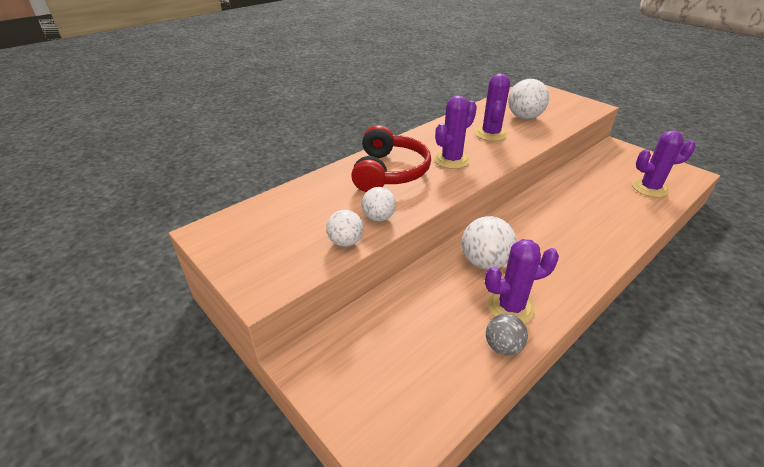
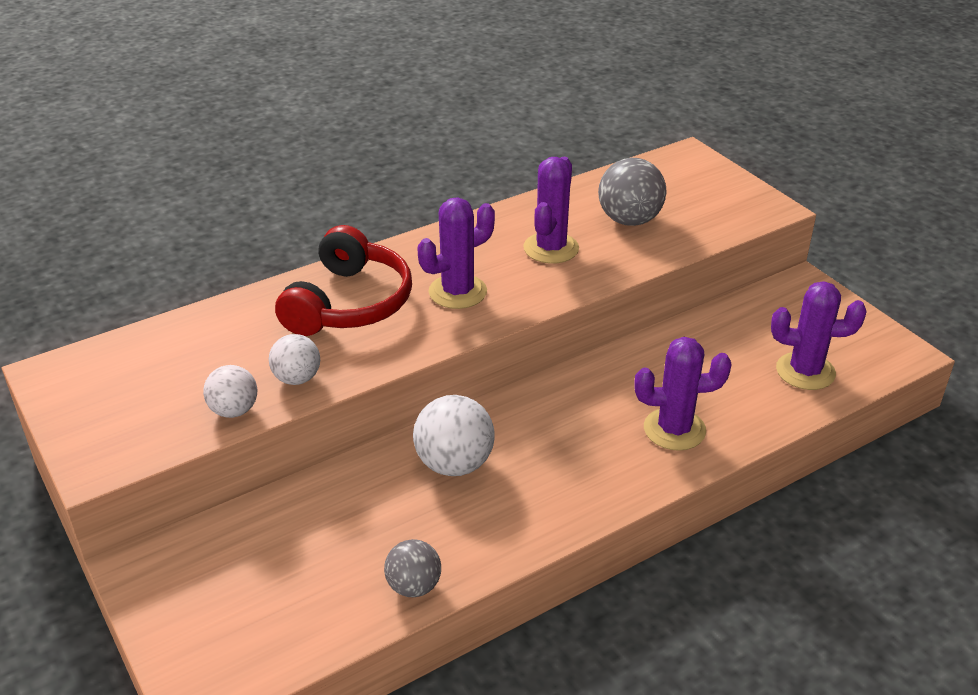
camera: 10 degrees right, 0 degrees up
purple cactus [485,239,559,324] -> purple cactus moved to [634,337,732,451]
white ball [508,79,549,119] -> grey ball [598,158,666,226]

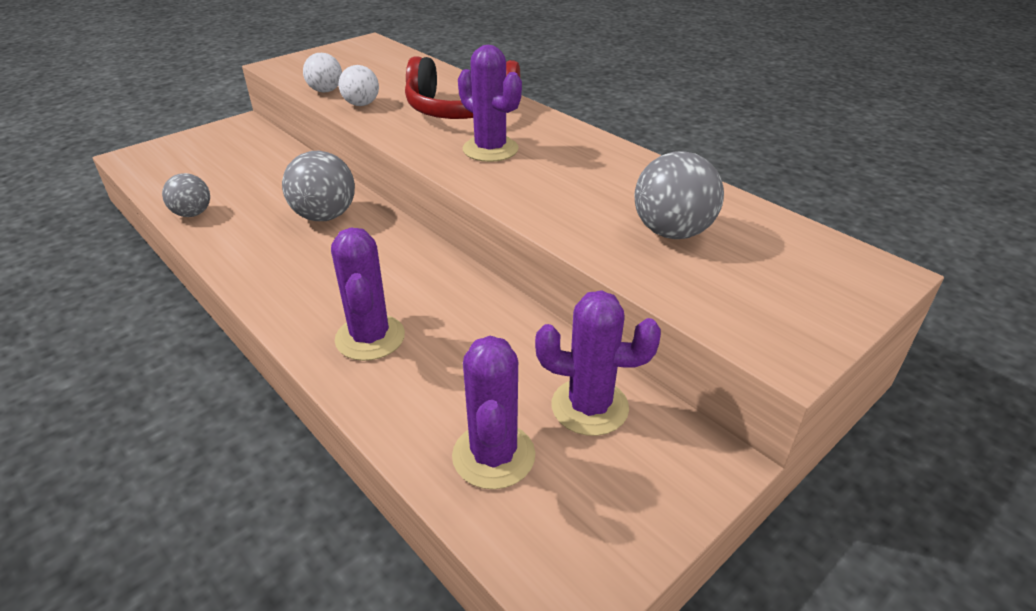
camera: 80 degrees right, 0 degrees up
white ball [413,395,495,476] -> grey ball [282,151,355,221]
purple cactus [523,157,579,264] -> purple cactus moved to [535,290,661,436]

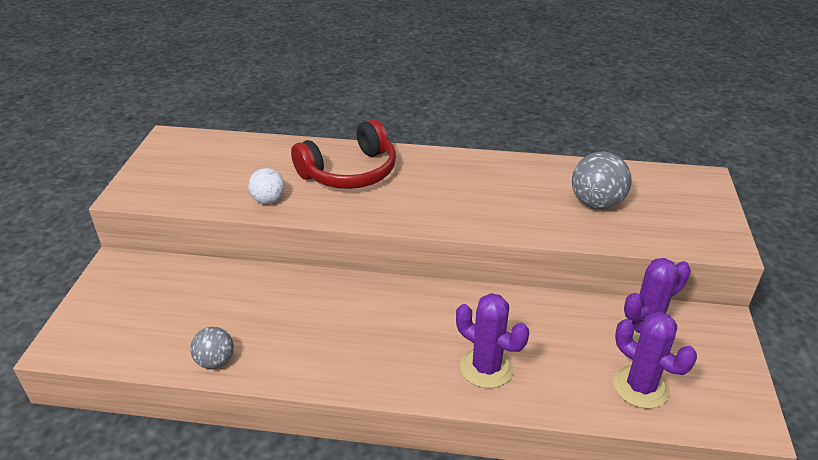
camera: 40 degrees left, 0 degrees up
grey ball [282,151,355,221] -> none
white ball [303,53,342,92] -> none
purple cactus [458,45,522,162] -> none

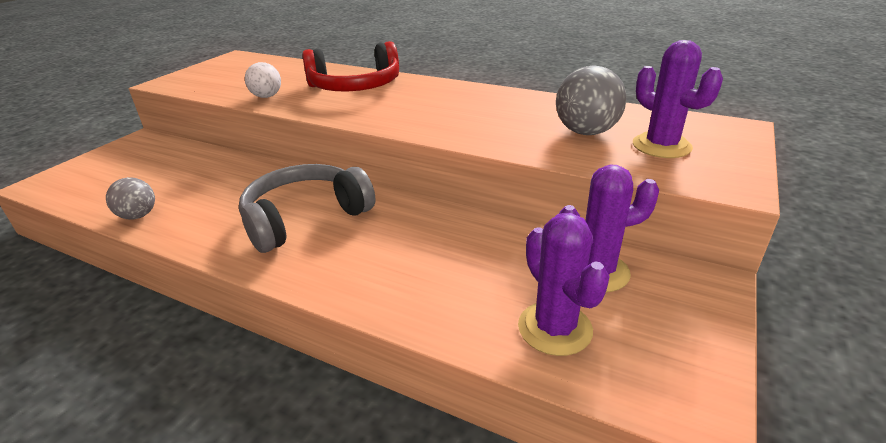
camera: 20 degrees right, 5 degrees down
purple cactus [456,293,529,388] -> purple cactus moved to [633,40,723,158]
none -> grey headphones [239,164,376,253]

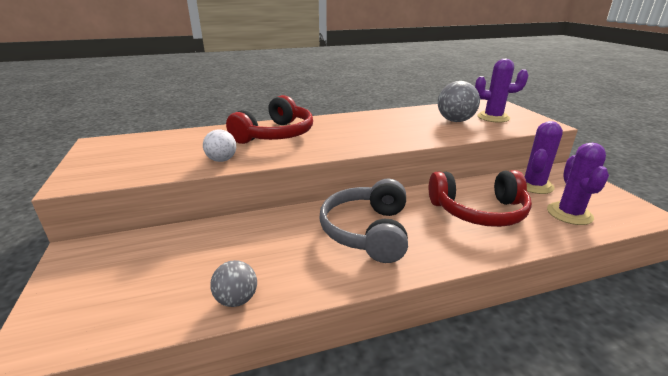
camera: 45 degrees left, 5 degrees down
purple cactus [518,213,610,356] -> purple cactus turned 75 degrees clockwise [547,143,609,225]
none -> red headphones [429,170,532,227]

